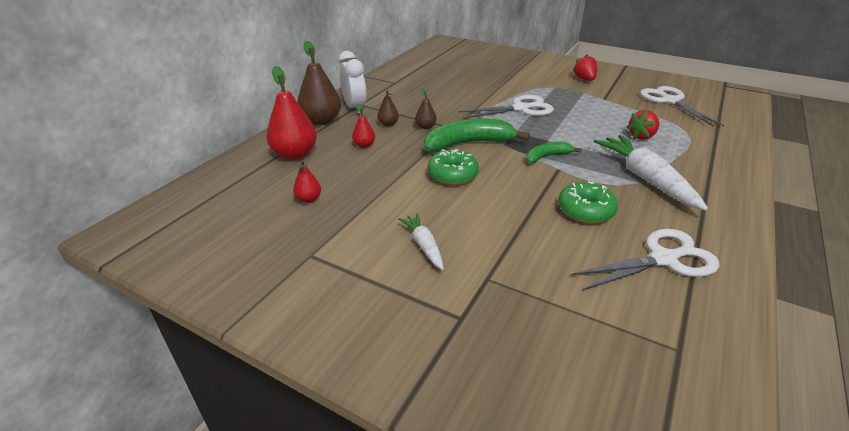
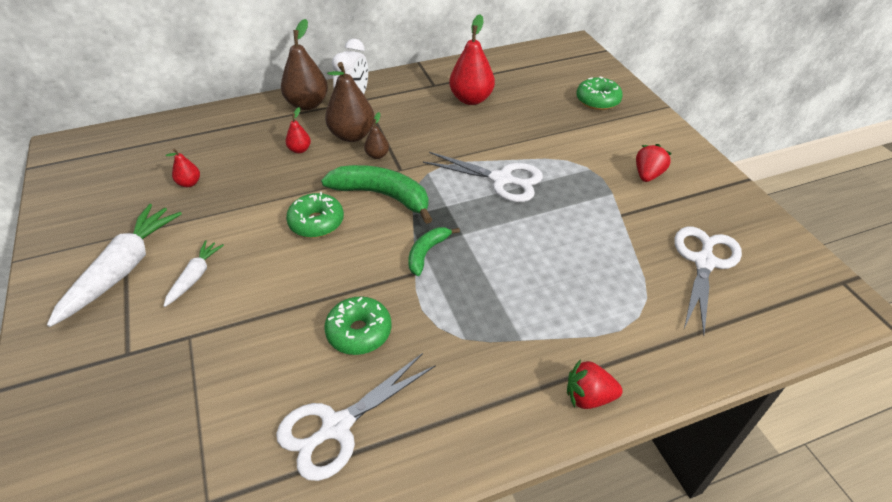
camera: 40 degrees right, 10 degrees up
red pear [266,66,317,160] -> red pear moved to [449,14,495,105]
brown pear [377,90,399,126] -> brown pear [325,62,375,142], size x2.02
green banana [526,142,582,163] -> green banana turned 75 degrees counterclockwise [408,227,460,276]
white scissors [572,229,719,290] -> white scissors turned 120 degrees clockwise [276,353,436,481]
white carrot [594,135,708,211] -> white carrot moved to [47,204,182,327]
red strawberry [626,110,659,140] -> red strawberry moved to [567,359,623,409]
none -> green donut [576,77,623,110]

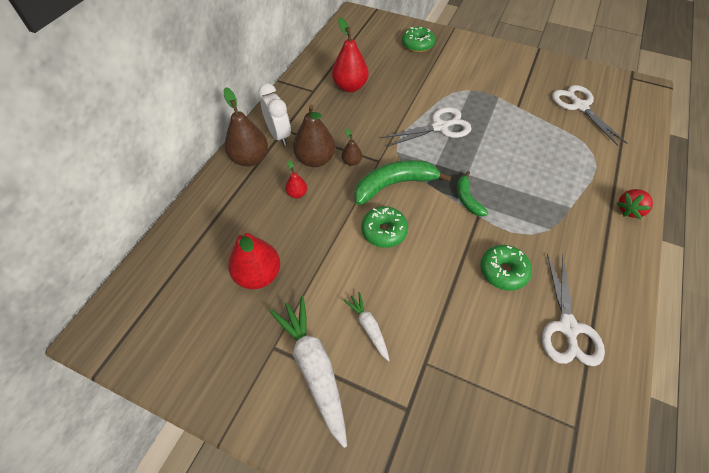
camera: 45 degrees left, 10 degrees up
red pear [165,148,200,187] -> red pear [228,230,280,289], size x2.02
red strawberry [636,144,672,182] -> none

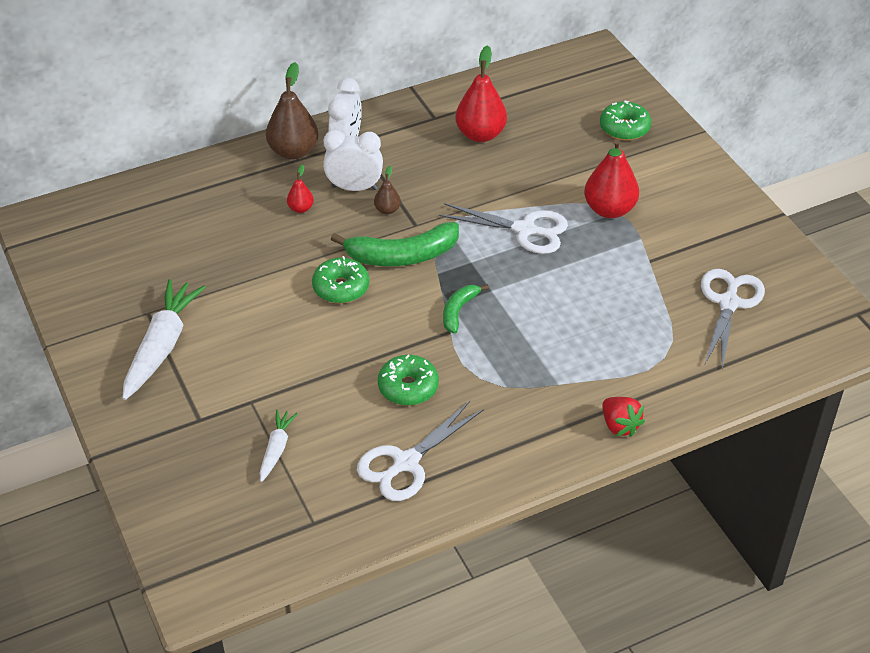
camera: 40 degrees right, 10 degrees down
red pear [228,230,280,289] -> red pear moved to [584,139,639,218]
brown pear [293,105,335,167] -> white clock [323,130,383,191]
white carrot [343,292,390,361] -> white carrot moved to [259,410,298,482]
green banana [354,160,452,205] -> green banana turned 150 degrees clockwise [331,222,459,266]
red strawberry [616,189,653,219] -> red strawberry turned 120 degrees counterclockwise [602,397,645,437]

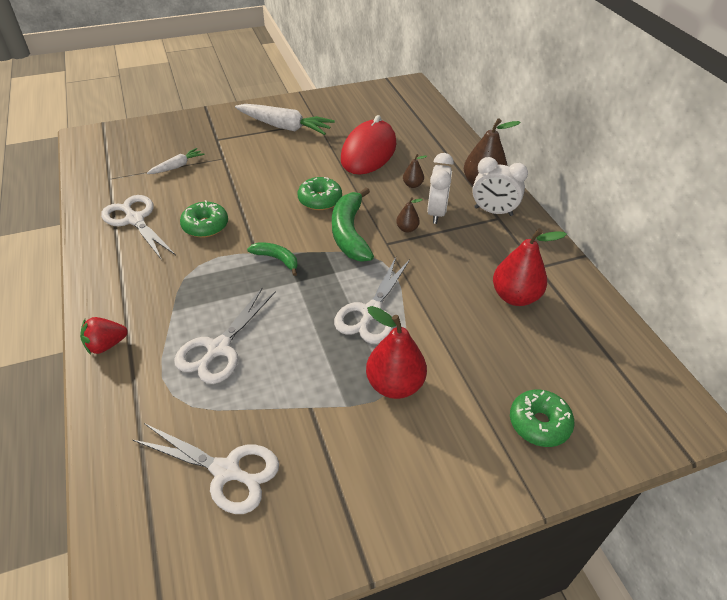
camera: 95 degrees right, 0 degrees up
white carrot [259,410,298,482] -> white carrot turned 60 degrees counterclockwise [147,148,204,174]
red pear [287,164,314,213] -> brown pear [403,154,427,188]
none -> white scissors [174,287,276,384]
none -> red mouse [341,115,396,175]

